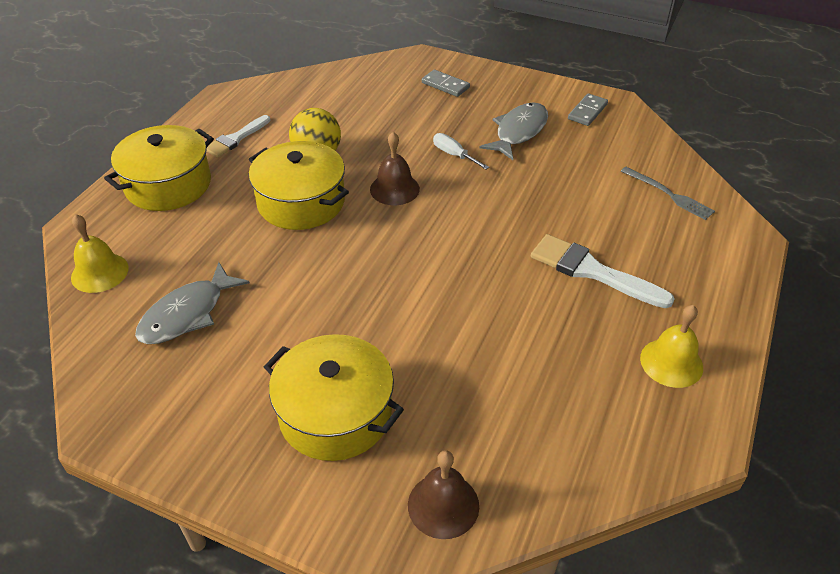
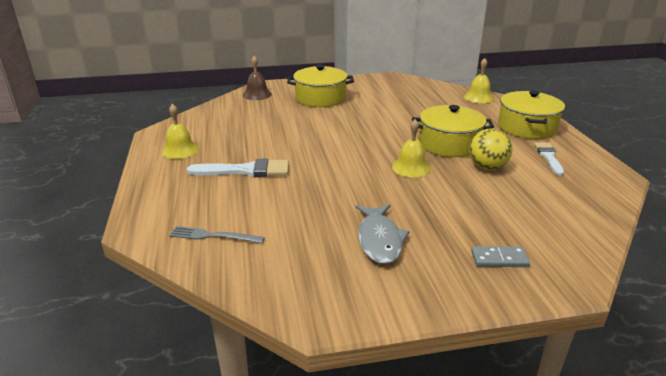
camera: 145 degrees right, 15 degrees down
grey fish [135,262,250,344] -> none
brown bell [370,132,420,205] -> yellow bell [392,119,430,177]
white screwdriver [433,133,489,169] -> none
grey domino [568,93,608,126] -> none

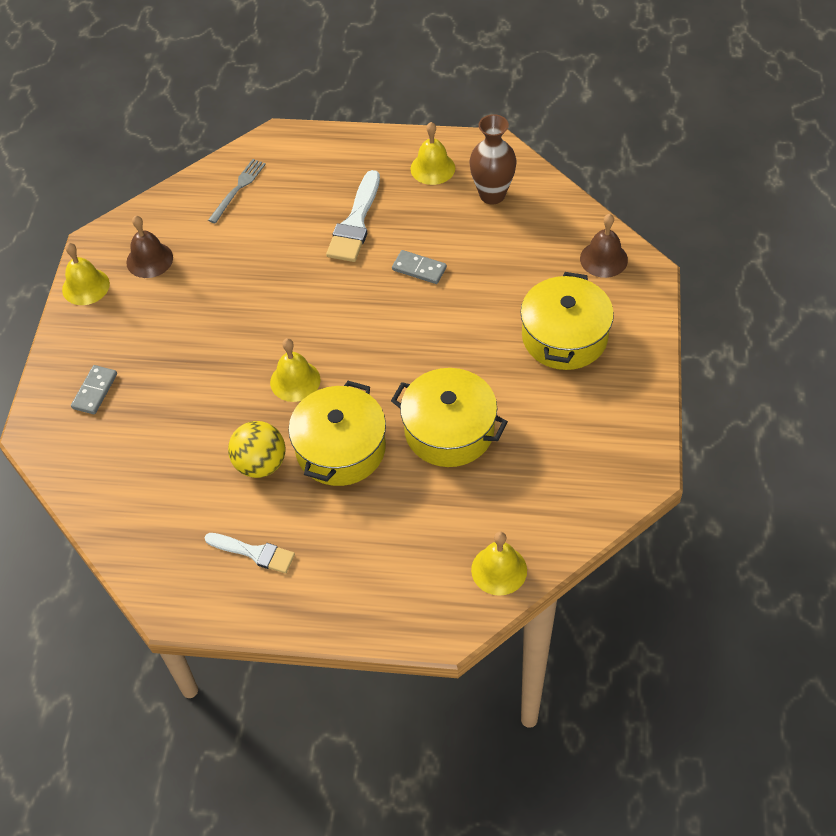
camera: 110 degrees right, 25 degrees up
grey fish [356,204,409,264] -> none
yellow pot [498,90,565,139] -> yellow pot moved to [391,368,508,467]
none -> yellow bell [62,243,110,305]
none -> brown bell [126,215,173,278]
none -> grey domino [392,250,447,284]
none -> brown vase [469,114,517,205]

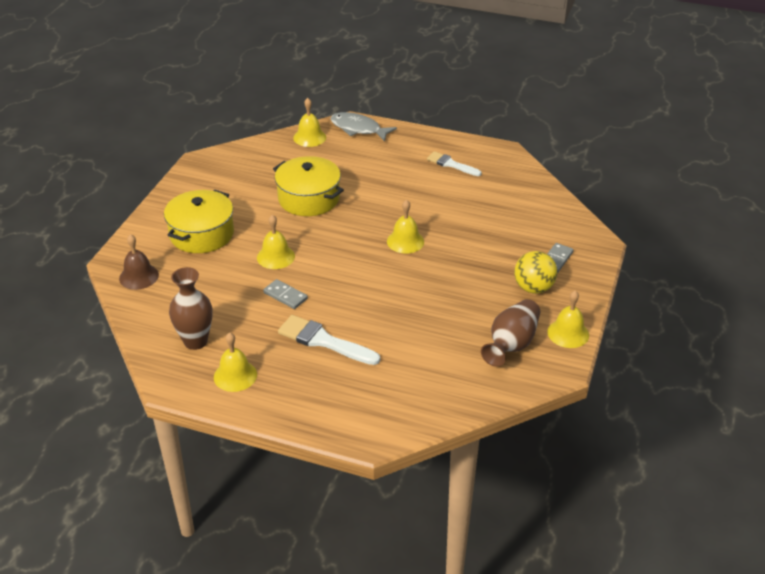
camera: 170 degrees left, 15 degrees down
brown bell [126,215,173,278] -> brown vase [481,299,540,367]
grey fork [208,159,266,224] -> none
yellow ball [228,421,285,478] -> yellow ball moved to [514,251,557,294]
yellow pot [288,381,386,486] -> none
white brush [326,170,380,262] -> white brush turned 90 degrees counterclockwise [278,315,380,365]
none -> yellow bell [257,215,295,269]
none -> grey fish [330,112,397,142]

